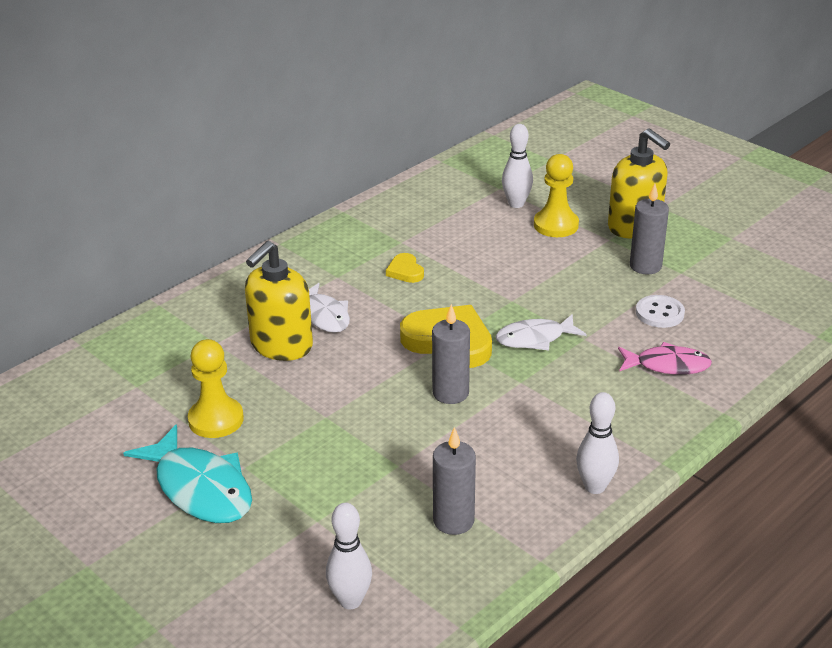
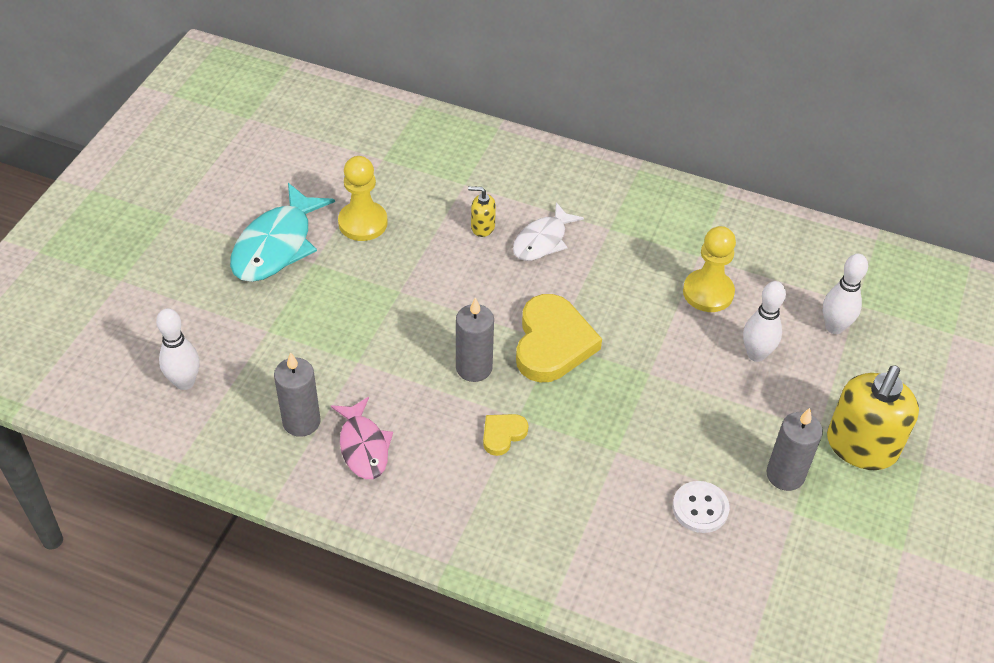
camera: 65 degrees right, 15 degrees up
yellow soap dispenser [245,241,313,361] -> yellow soap dispenser [468,186,496,237], size x0.46
yellow heart [386,253,424,283] -> yellow heart moved to [483,414,529,456]
white fish [496,314,587,350] -> none
yellow pawn [534,154,579,237] -> yellow pawn moved to [683,226,736,312]
white bowling pin [576,392,619,494] -> white bowling pin moved to [743,281,786,362]
pink fish [618,342,712,375] -> pink fish moved to [331,397,393,479]

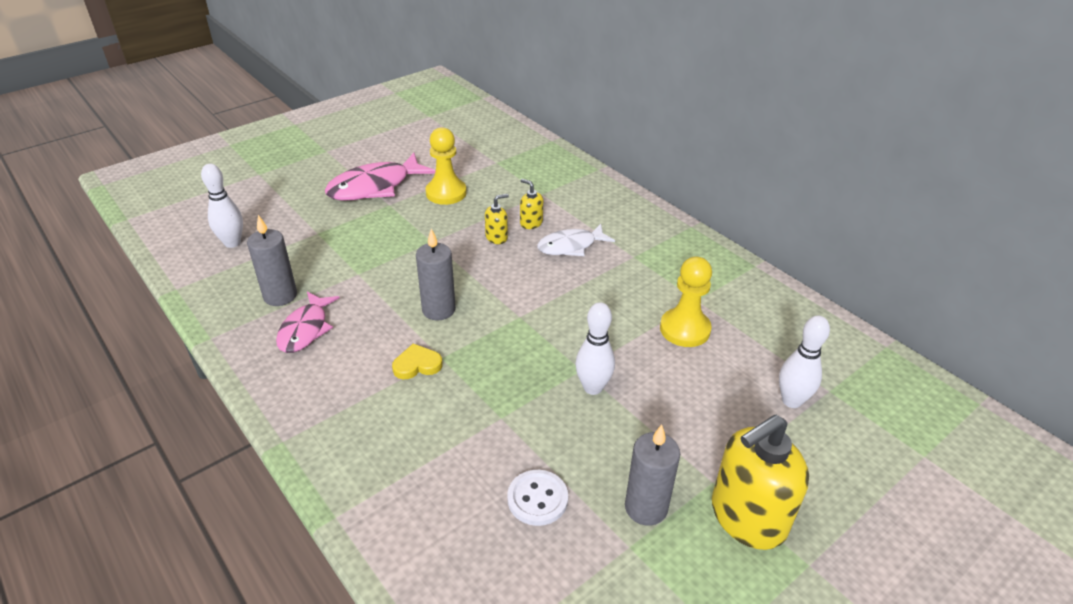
camera: 30 degrees right, 10 degrees down
turquoise fish [230,183,335,282] -> pink fish [325,153,435,201]
yellow heart [516,294,602,382] -> none
white bowling pin [743,281,786,362] -> white bowling pin moved to [575,302,615,395]
none -> yellow soap dispenser [485,194,509,244]

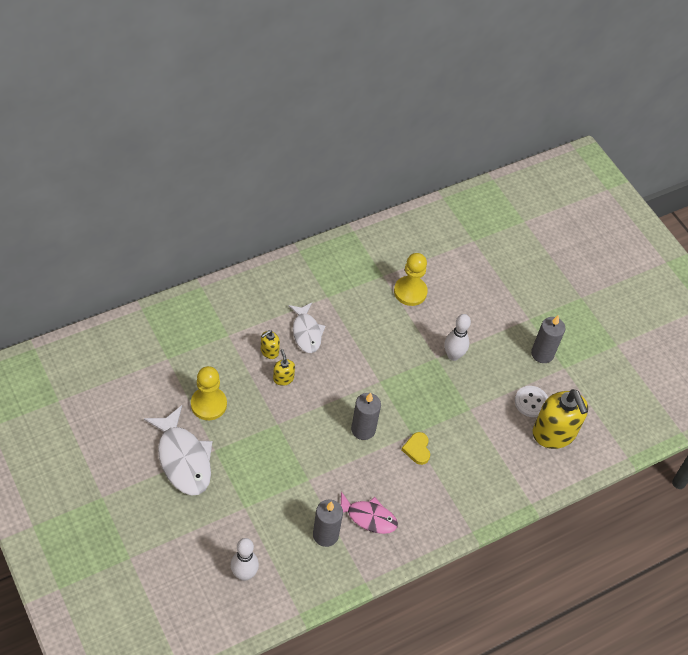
camera: 85 degrees left, 15 degrees up
pink fish [325,153,435,201] -> white fish [144,405,212,496]
yellow soap dispenser [712,415,809,550] -> yellow soap dispenser moved to [533,389,588,449]
white bowling pin [779,316,830,408] -> none

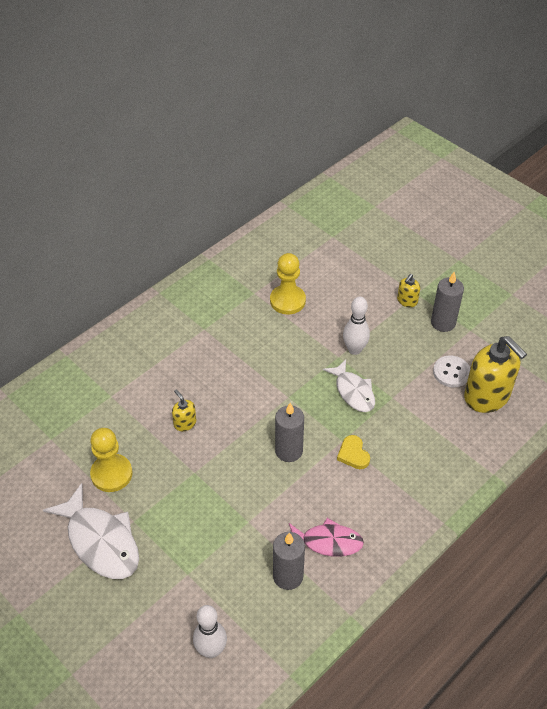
camera: 10 degrees left, 5 degrees down
yellow soap dispenser [261,330,280,359] -> yellow soap dispenser moved to [397,274,420,307]
white fish [288,303,325,353] -> white fish moved to [323,359,375,412]

